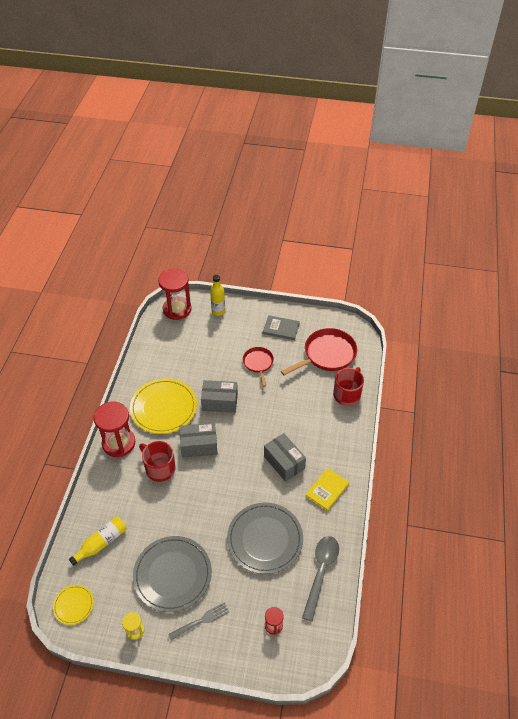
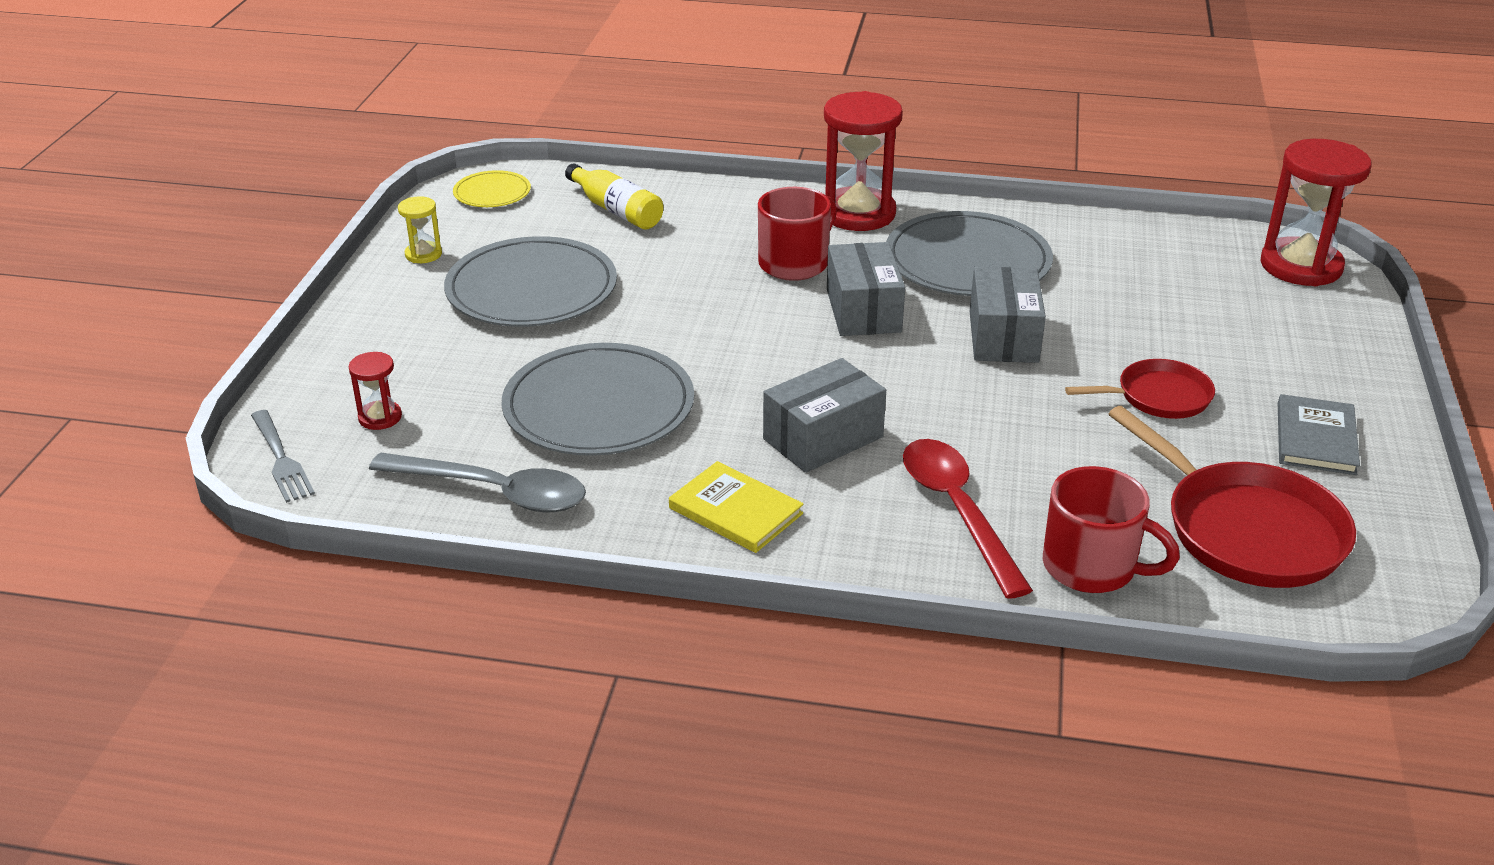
camera: 90 degrees right, 15 degrees down
yellow plate [130,378,197,434] -> grey plate [886,211,1053,296]
grey fork [168,602,229,640] -> grey fork moved to [251,410,315,503]
yellow bottle [210,275,225,316] -> none
none -> red spoon [903,439,1033,599]

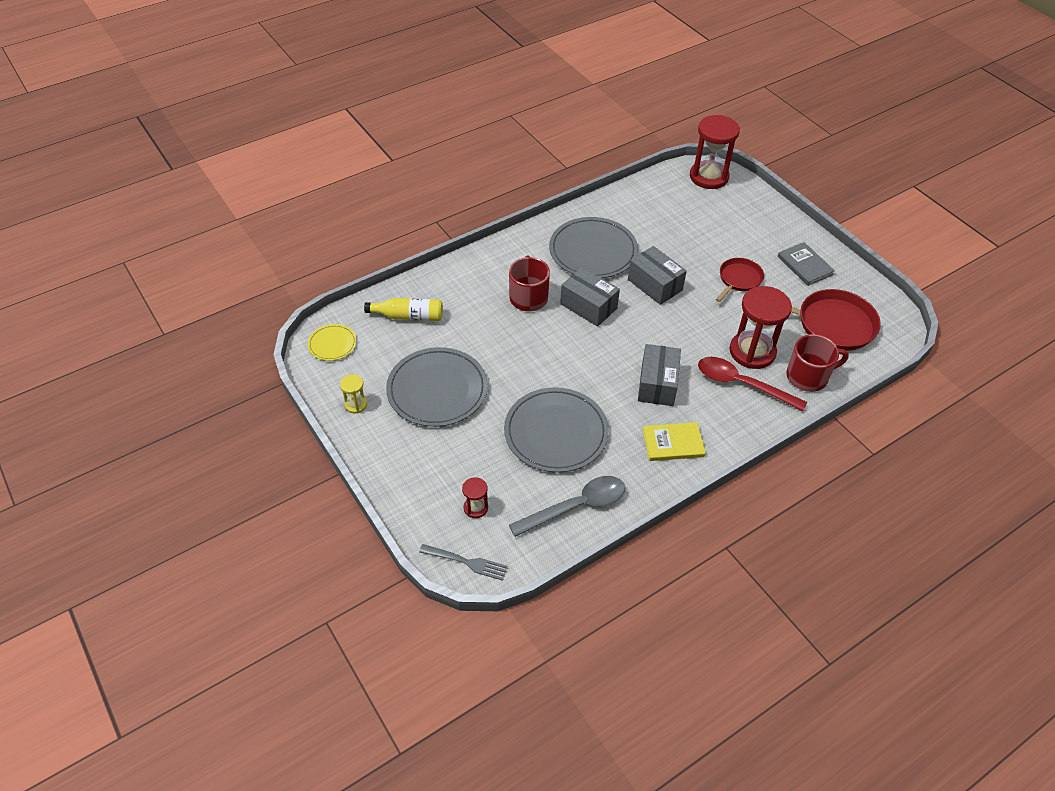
camera: 45 degrees left, 15 degrees up
red hourglass [824,91,903,231] -> red hourglass moved to [730,286,792,369]

